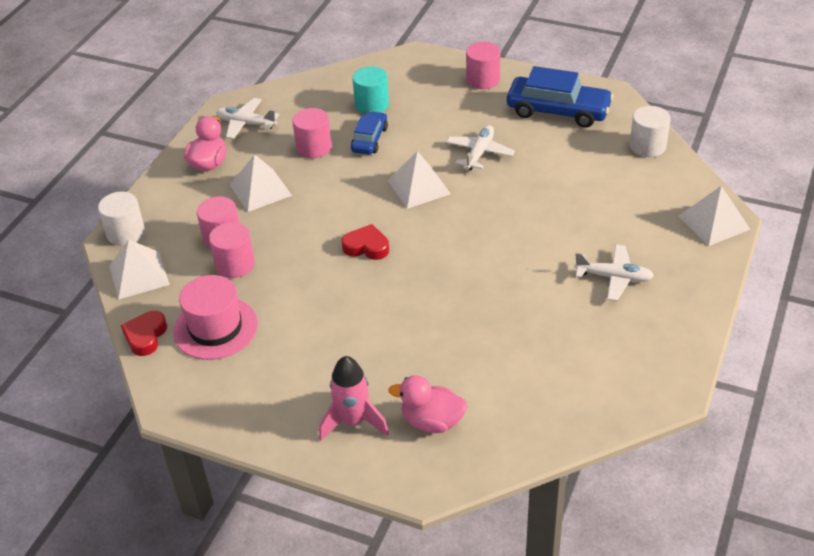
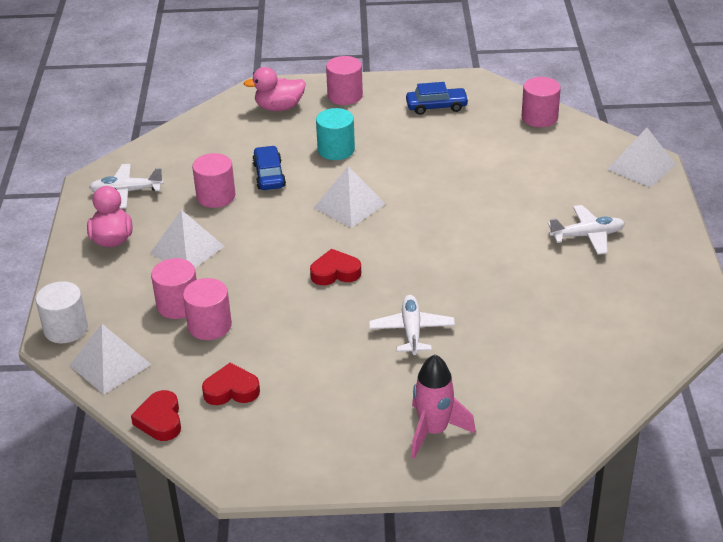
camera: 25 degrees left, 5 degrees down
pink hat [173,275,258,360] -> red heart [202,363,260,405]
turquoise cylinder [352,66,389,114] -> turquoise cylinder moved to [316,108,355,160]
pink duck [388,375,467,433] -> pink duck moved to [244,67,306,111]
white plane [446,125,515,170] -> white plane moved to [369,295,455,355]
blue car [507,66,614,128] -> blue car [406,82,469,115], size x0.58
white cylinder [630,106,671,157] -> pink cylinder [522,77,561,127]

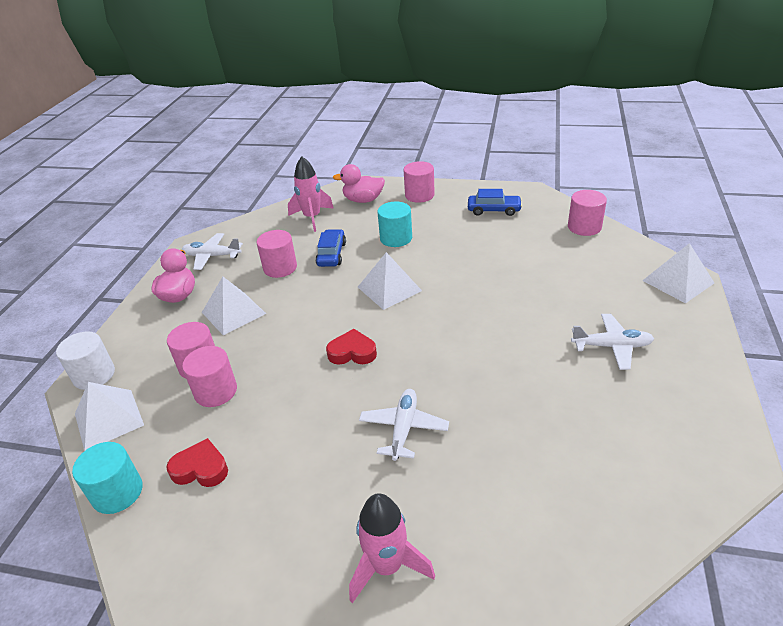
camera: 15 degrees right, 0 degrees up
red heart [131,390,181,441] -> turquoise cylinder [72,442,143,514]
none -> pink rocket [288,156,334,232]

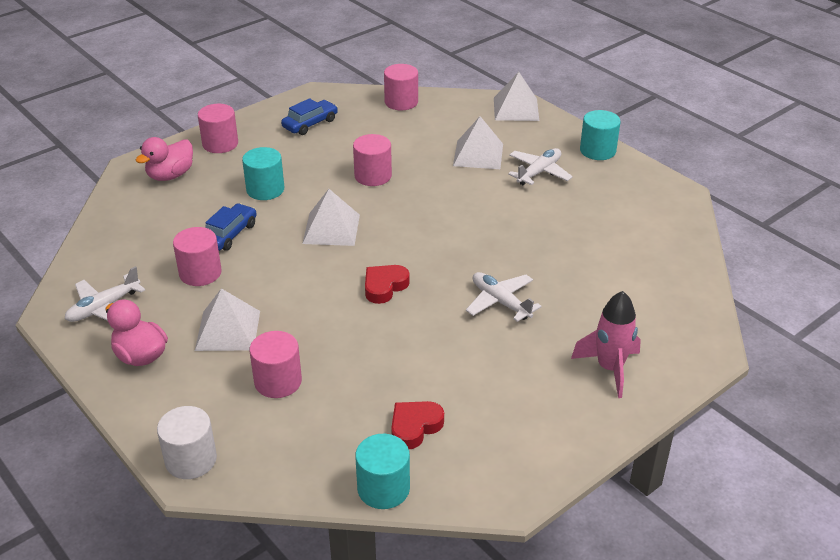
camera: 55 degrees left, 0 degrees up
white pyramid [75,382,144,451] -> white pyramid moved to [453,116,503,169]
pink cylinder [182,346,237,407] -> pink cylinder moved to [353,134,392,186]
pink rocket [288,156,334,232] -> none
blue car [315,229,346,267] -> blue car turned 75 degrees clockwise [205,203,257,251]
none -> turquoise cylinder [580,110,621,160]

